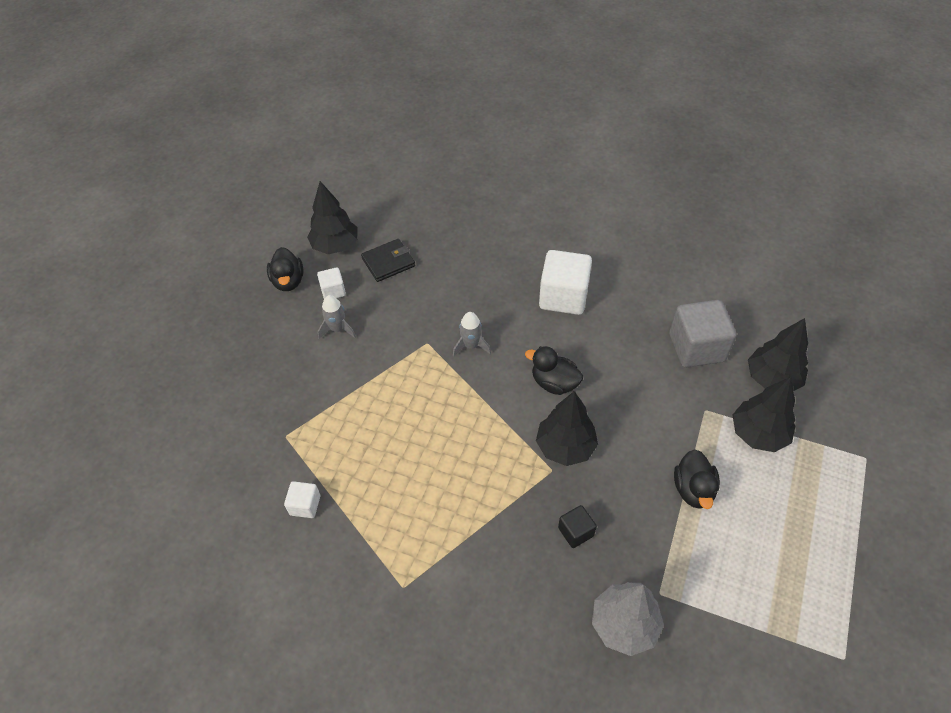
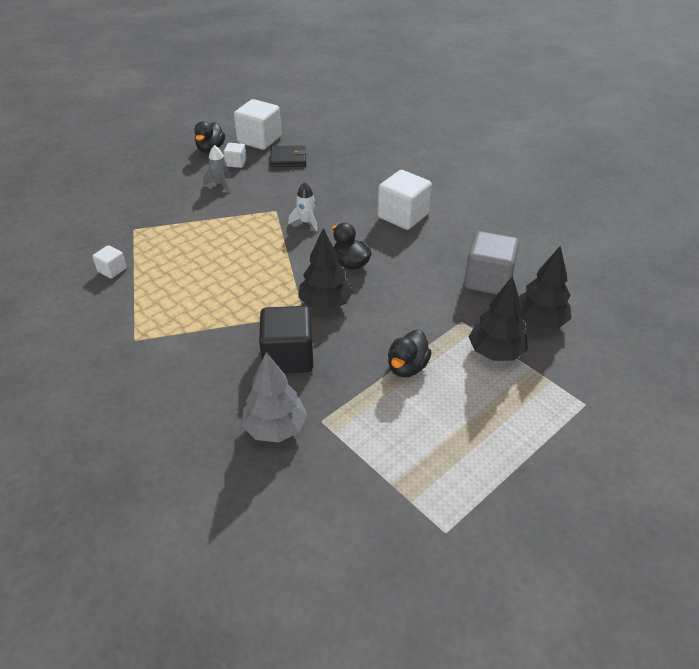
camera: 25 degrees right, 10 degrees down
black tree [307,181,358,254] -> white cube [234,99,281,150]
grey rocket [453,312,491,357] -> white rocket [288,182,318,232]
black cube [558,505,597,548] -> black cube [259,306,313,373], size x1.98

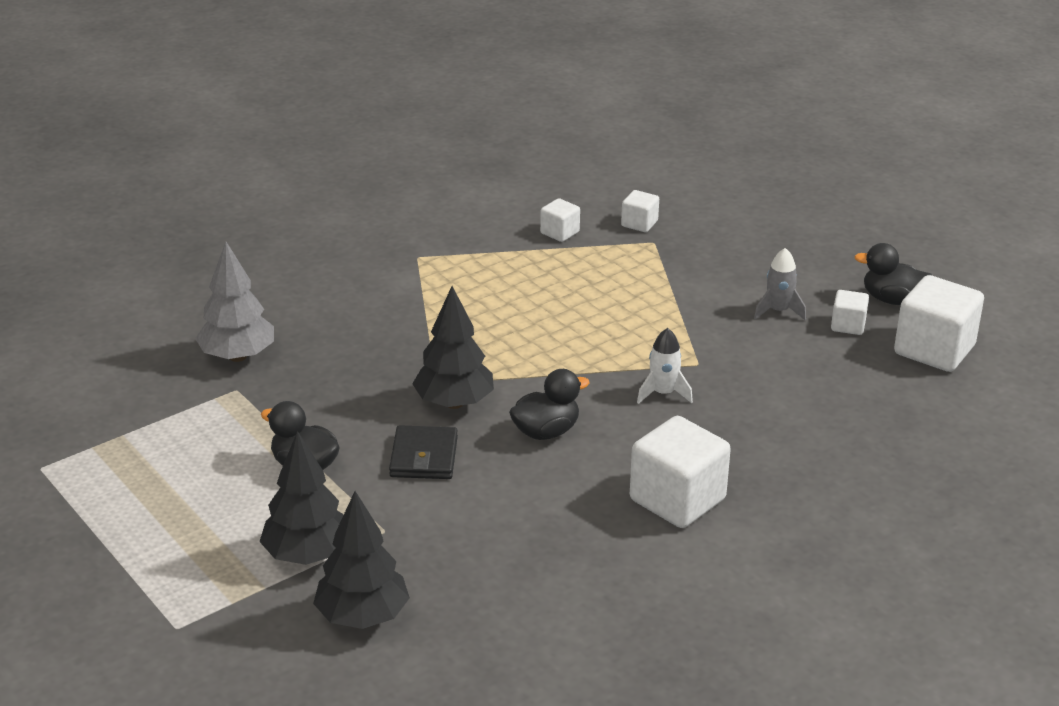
camera: 95 degrees right, 10 degrees down
black cube [259,306,313,373] -> none
black wallet [270,145,307,167] -> black wallet moved to [389,425,458,479]
grey cube [464,231,519,295] -> none
none -> white cube [621,190,659,232]

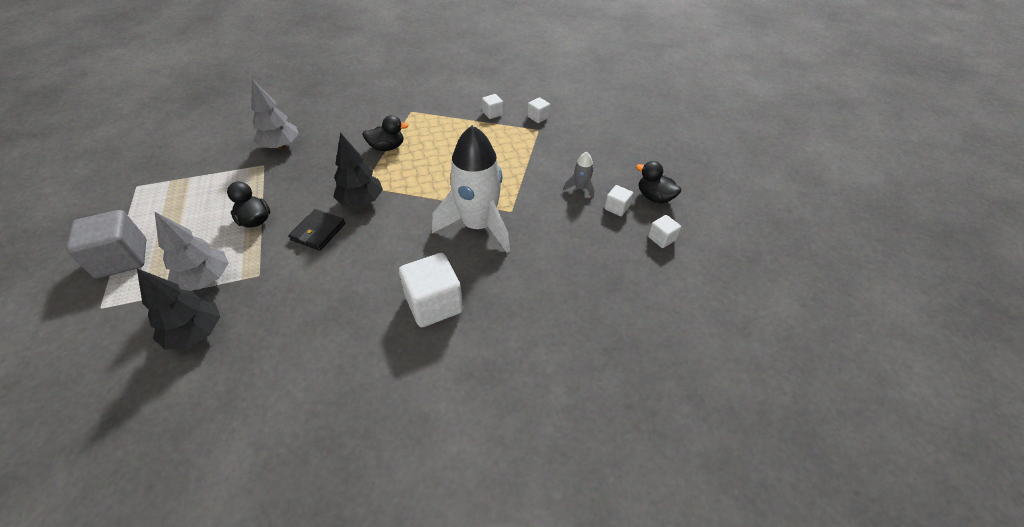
camera: 20 degrees right, 15 degrees up
black tree [259,431,344,565] -> grey tree [154,211,229,290]
black duck [509,369,590,440] -> black duck moved to [363,115,409,151]
white rocket [637,328,693,404] -> white rocket [432,125,510,253], size x2.41
white cube [894,275,984,372] -> white cube [648,215,681,248], size x0.50
none -> grey cube [66,210,146,278]

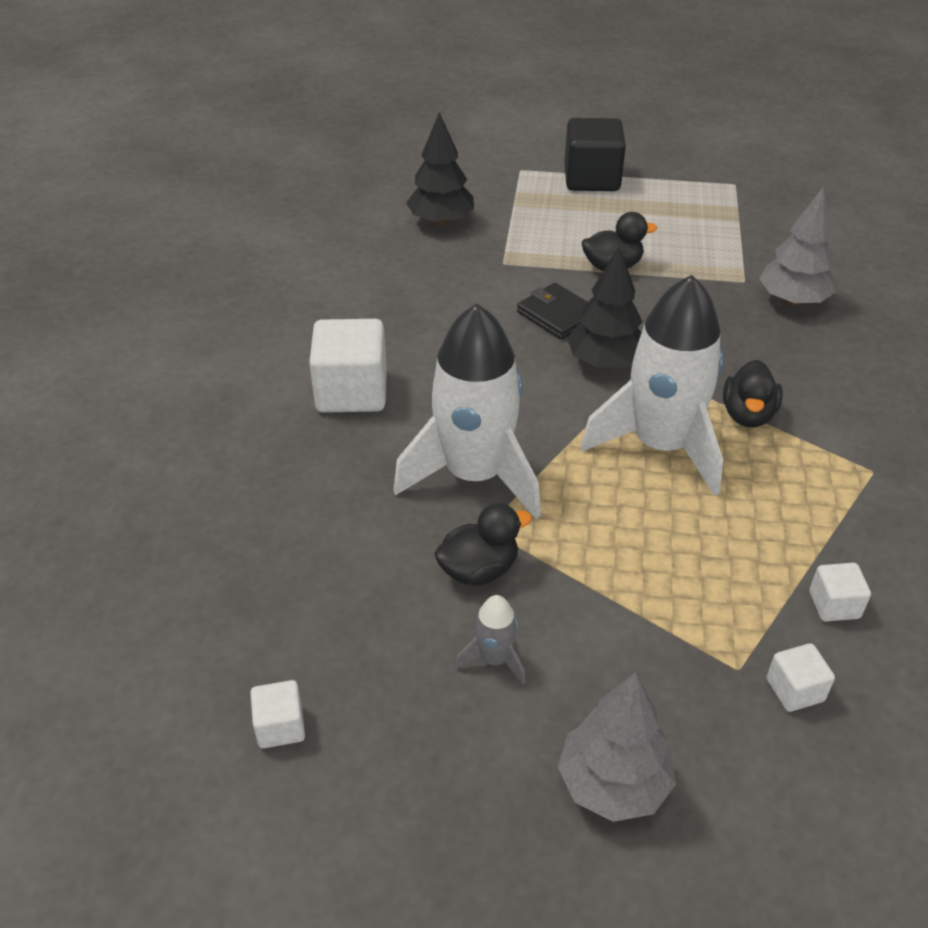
camera: 115 degrees right, 5 degrees down
grey cube [66,210,146,278] -> black cube [564,118,626,191]
grey tree [154,211,229,290] -> grey tree moved to [558,672,676,822]
white cube [604,185,633,216] -> none
black duck [636,161,681,203] -> black duck moved to [434,503,532,586]
none -> white rocket [580,275,723,496]

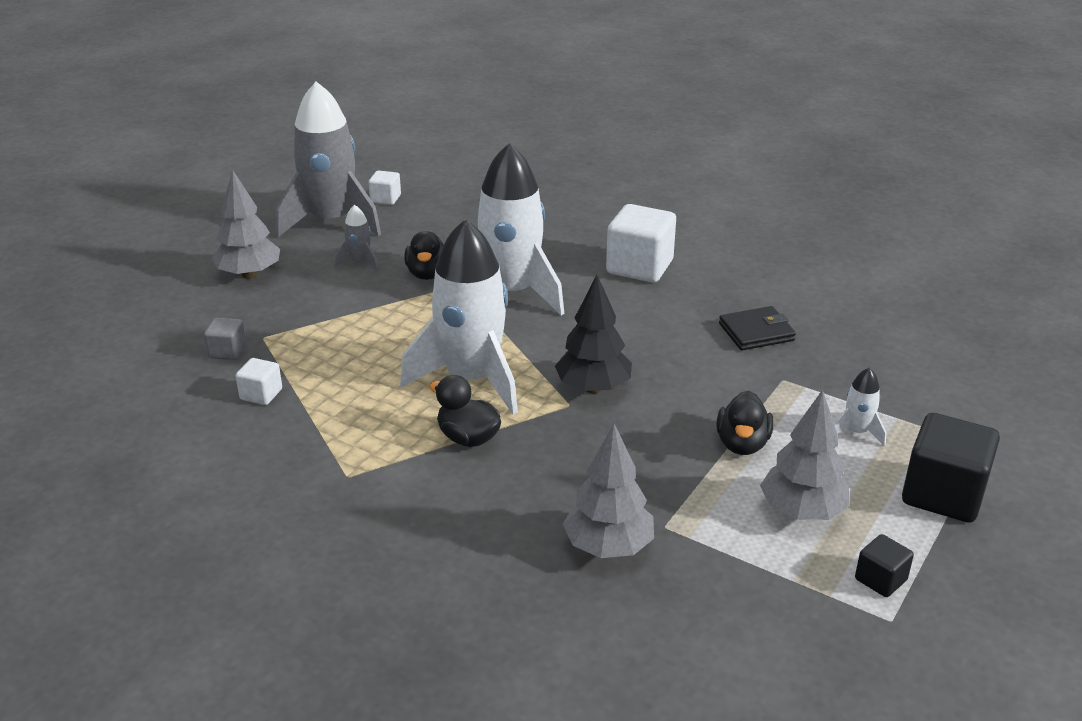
camera: 115 degrees right, 10 degrees down
black tree [406,112,474,226] -> none
black wallet [517,283,588,340] -> black wallet moved to [719,306,796,350]
white cube [767,643,835,712] -> grey cube [204,318,246,360]
none -> grey rocket [276,82,381,238]
none -> grey tree [760,390,850,520]
none -> white rocket [834,367,886,446]
none -> black cube [855,534,914,597]

